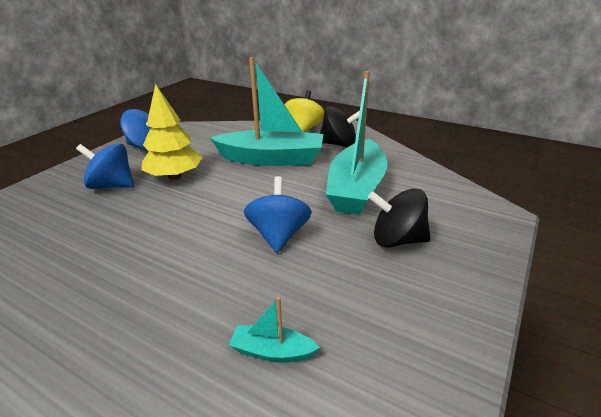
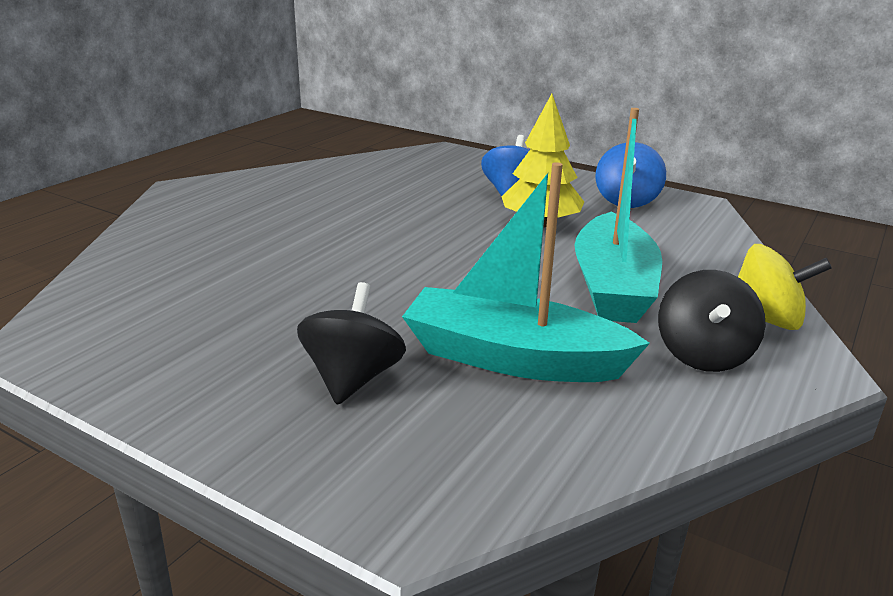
camera: 90 degrees right, 5 degrees down
turquoise boat [229,297,320,363] -> none
blue spinning top [244,176,312,253] -> none

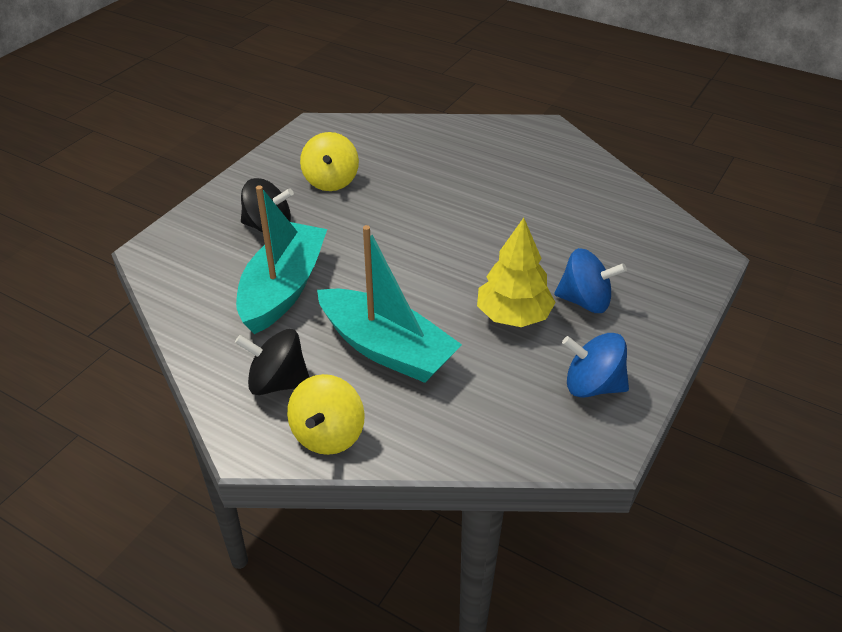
camera: 90 degrees right, 15 degrees up
turquoise boat [574,108,662,323] -> turquoise boat turned 150 degrees counterclockwise [317,225,462,383]
none -> yellow spinning top [300,132,359,191]

